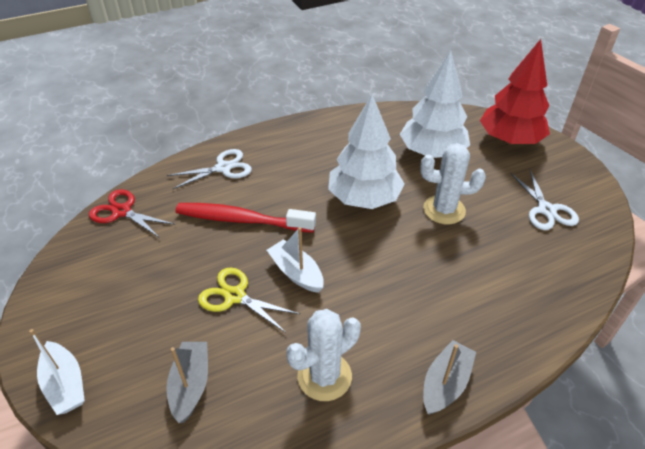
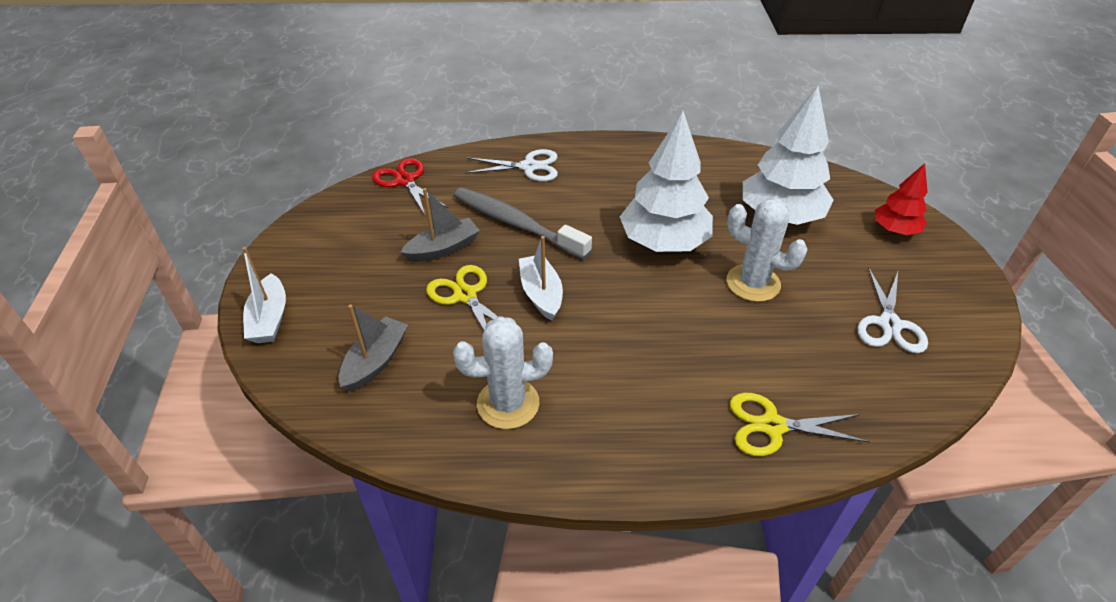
camera: 25 degrees right, 0 degrees up
red toothbrush [175,203,316,233] -> grey toothbrush [454,187,592,260]
grey boat [423,340,476,415] -> grey boat moved to [401,188,480,262]
red tree [480,39,550,145] -> red tree [875,163,928,235], size x0.55
none -> yellow scissors [730,393,870,456]

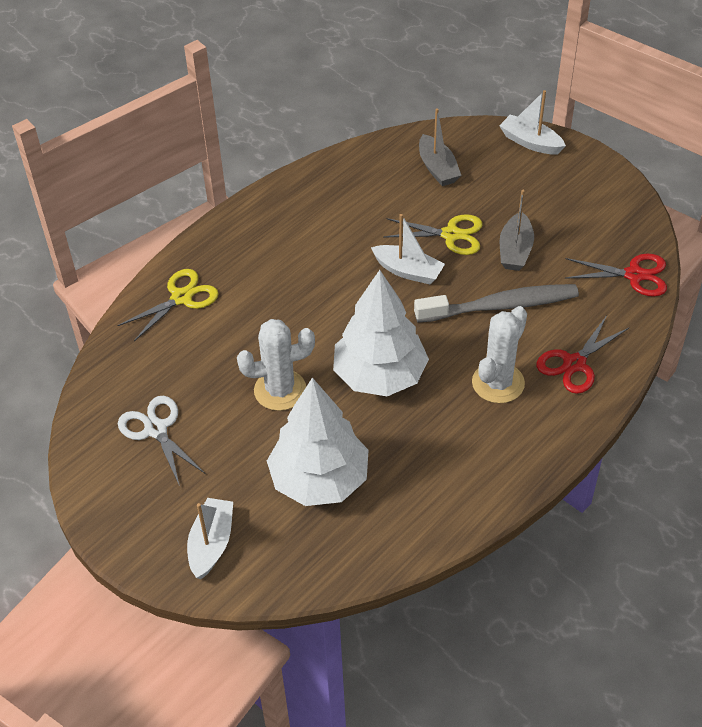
camera: 135 degrees right, 5 degrees up
white cactus [453,316,553,429] -> white cactus moved to [472,306,527,403]
white scissors [465,149,558,181] -> red scissors [536,315,629,394]
red tree [875,163,928,235] -> white boat [187,498,233,579]

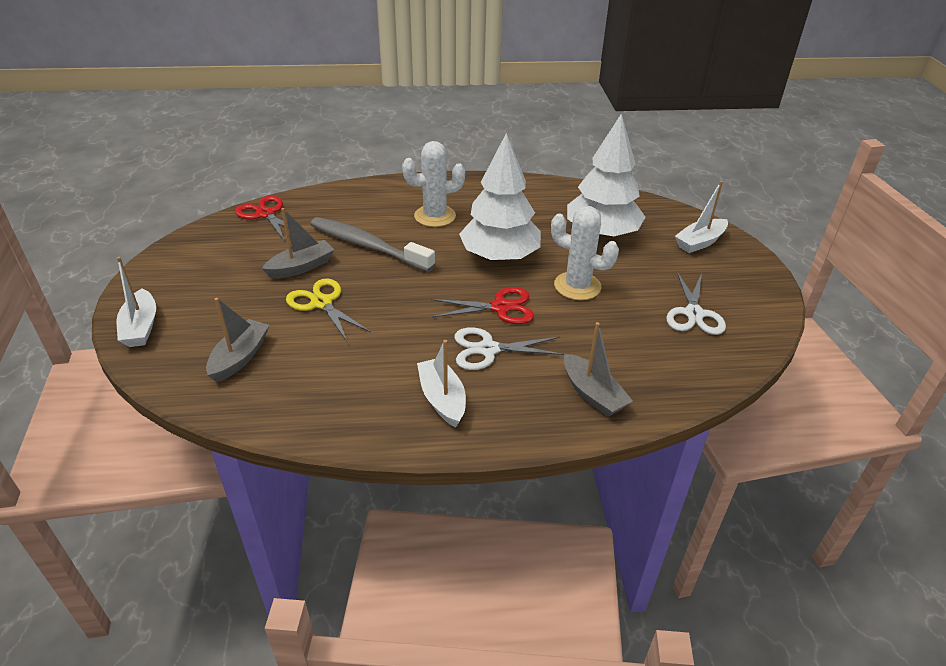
camera: 140 degrees left, 10 degrees down
yellow scissors [117,269,219,341] -> grey boat [564,322,633,417]
white boat [371,214,445,284] -> white boat moved to [417,340,466,427]
red scissors [536,315,629,394] -> red scissors moved to [431,287,534,324]
none -> white scissors [454,327,564,370]

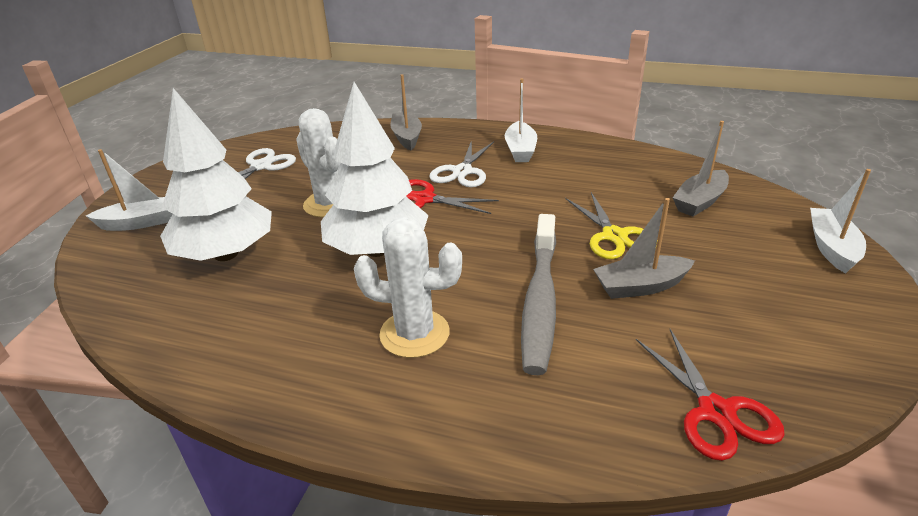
camera: 155 degrees left, 5 degrees down
grey toothbrush [310,217,435,272] -> grey toothbrush turned 45 degrees clockwise [521,214,556,375]
white scissors [454,327,564,370] -> white scissors turned 90 degrees clockwise [429,140,494,187]

